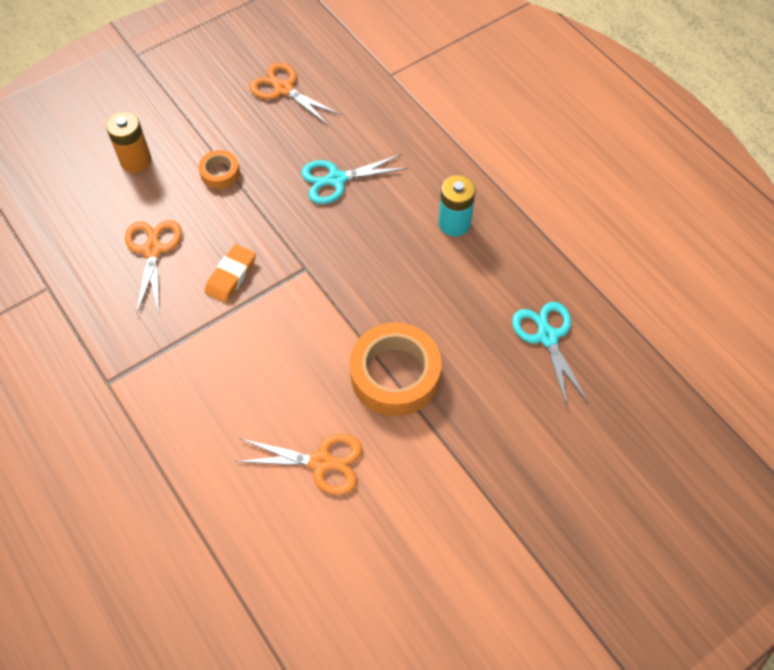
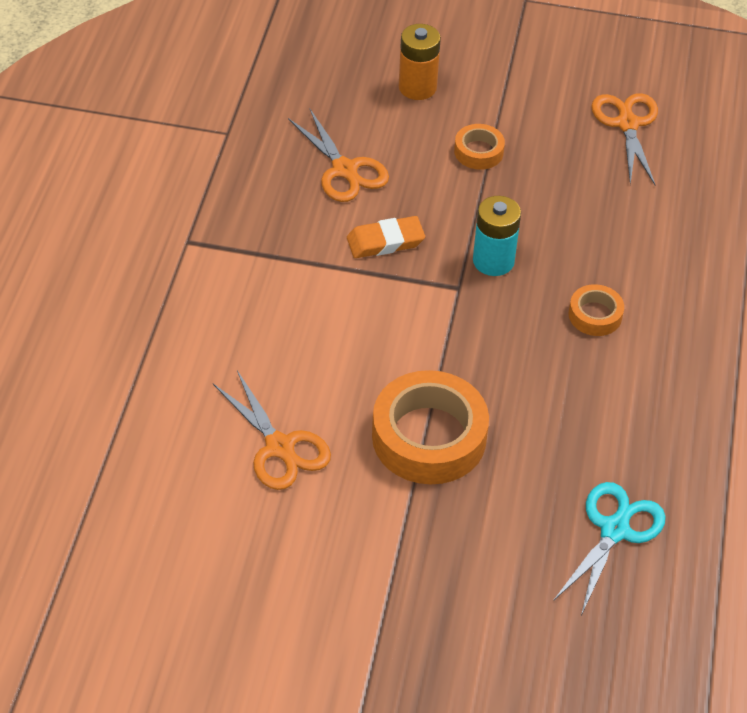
camera: 45 degrees right, 10 degrees down
orange scissors [125,220,182,314] -> orange scissors turned 105 degrees clockwise [288,109,389,202]
turquoise scissors [301,154,408,204] -> none
turquoise battery [438,175,476,236] -> turquoise battery moved to [473,196,521,276]
none -> orange tape [569,284,624,336]

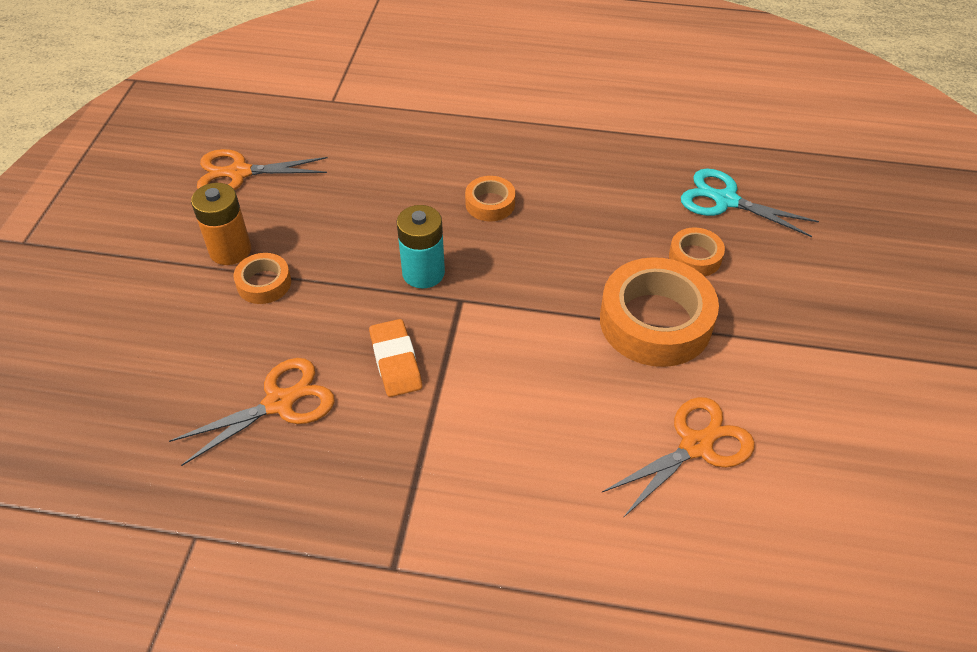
camera: 90 degrees left, 0 degrees up
orange battery [399,24,441,100] -> orange battery moved to [191,183,251,265]
none -> orange tape [669,227,725,276]

